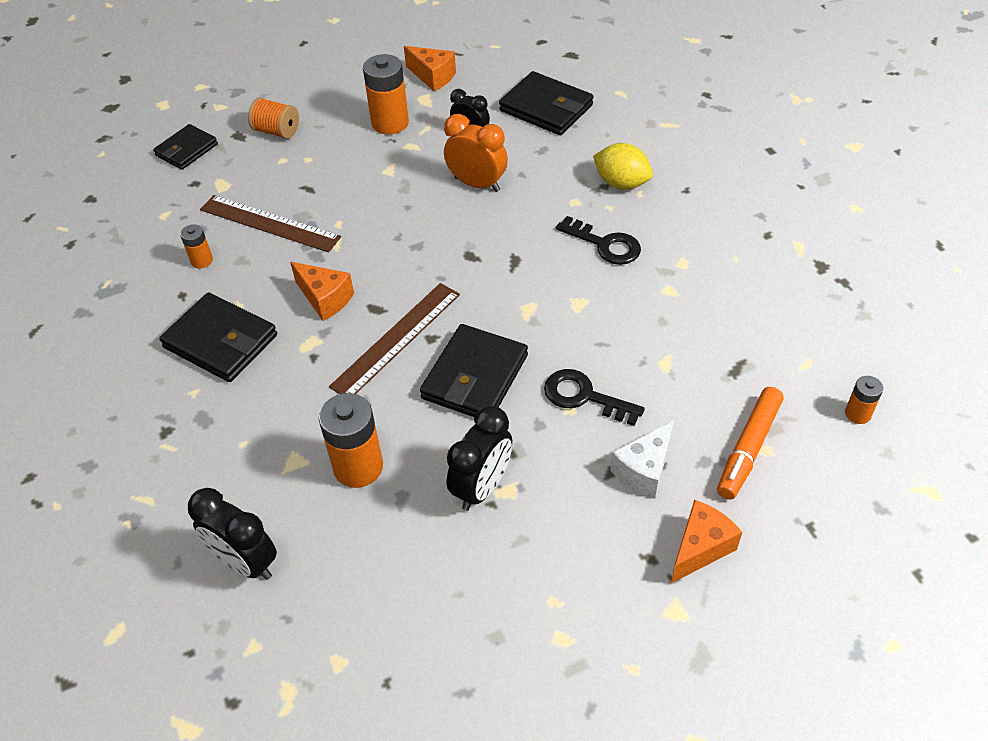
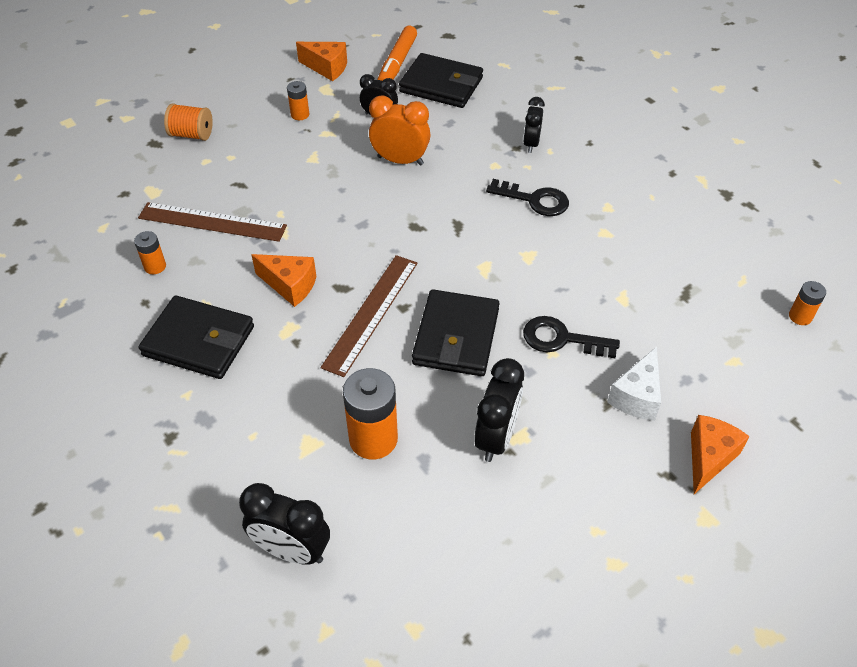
camera: 15 degrees left, 0 degrees up
black wallet [153,124,218,170] -> none
orange battery [363,54,409,135] -> orange battery [287,81,309,120], size x0.52
yellow lemon [593,143,653,190] -> black clock [523,97,545,153]
orange marker [717,387,783,500] -> orange marker moved to [377,26,417,81]

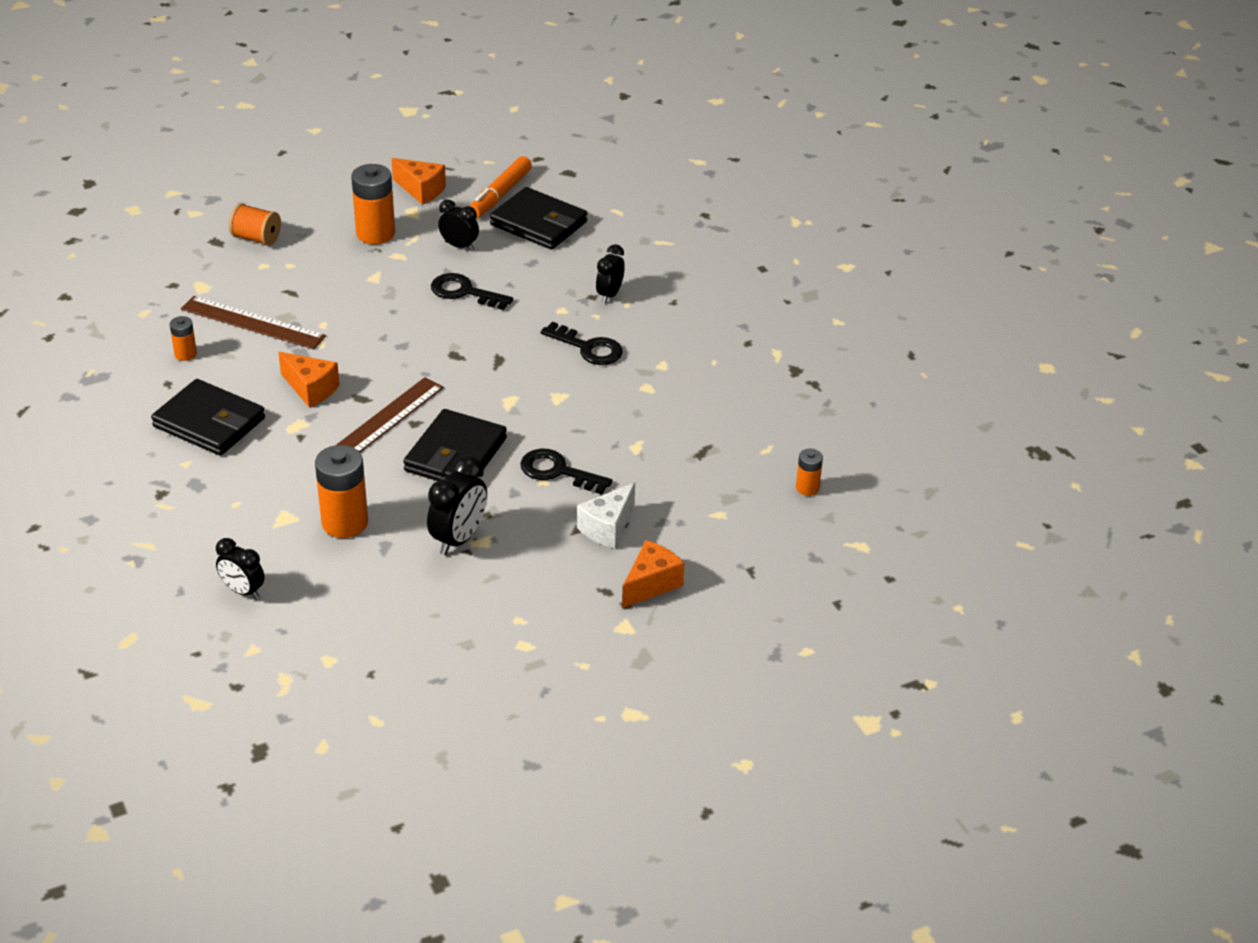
camera: 10 degrees right, 10 degrees down
black clock [239,483,330,565] -> black clock [216,538,265,599], size x0.67
orange battery [287,81,309,120] -> orange battery [351,164,395,244], size x1.91
orange clock [369,95,430,165] -> black key [431,273,513,310]

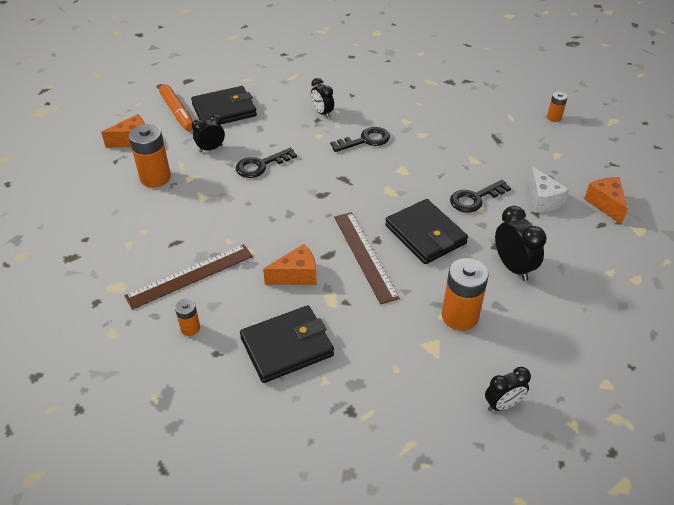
camera: 55 degrees left, 5 degrees up
orange spool [229,203,281,246] -> none

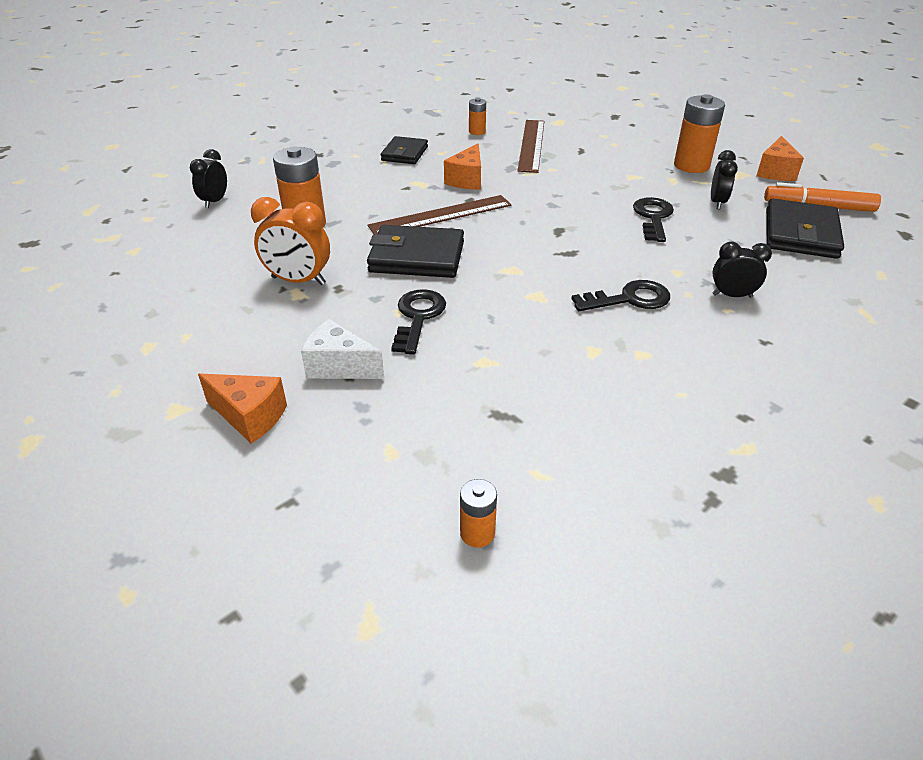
camera: 130 degrees right, 5 degrees down
black wallet [240,305,334,383] -> black wallet [381,136,428,164], size x0.65
black key [330,127,390,152] -> black key turned 120 degrees counterclockwise [571,280,670,311]
brown ruler [334,212,400,305] -> brown ruler turned 45 degrees counterclockwise [368,195,511,234]
black clock [495,206,547,281] -> orange clock [251,197,330,285]

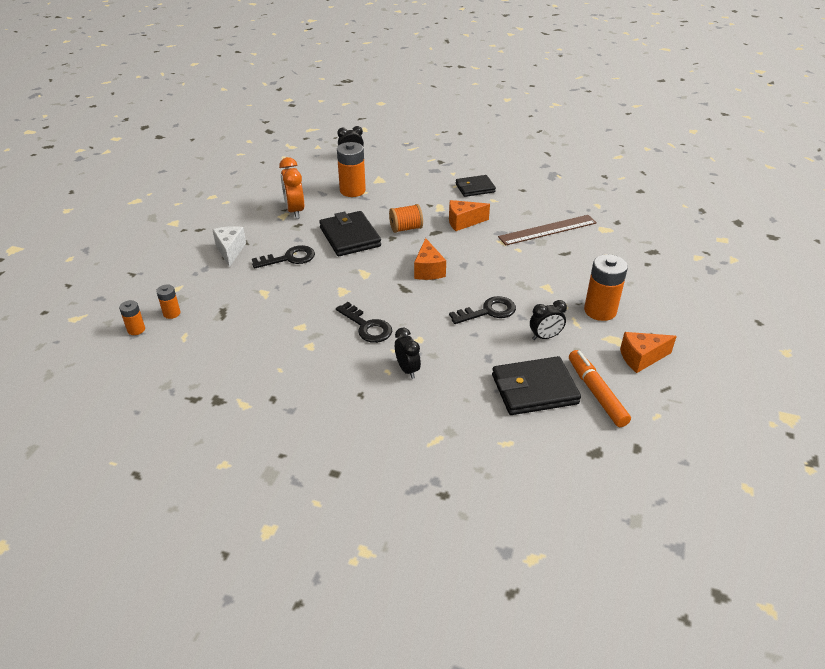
camera: 60 degrees right, 0 degrees up
orange cheese [198,373,287,444] -> orange cheese moved to [414,238,446,280]
brown ruler [368,195,511,234] -> orange spool [389,204,423,233]
orange battery [469,98,486,135] -> orange battery moved to [156,284,181,319]

